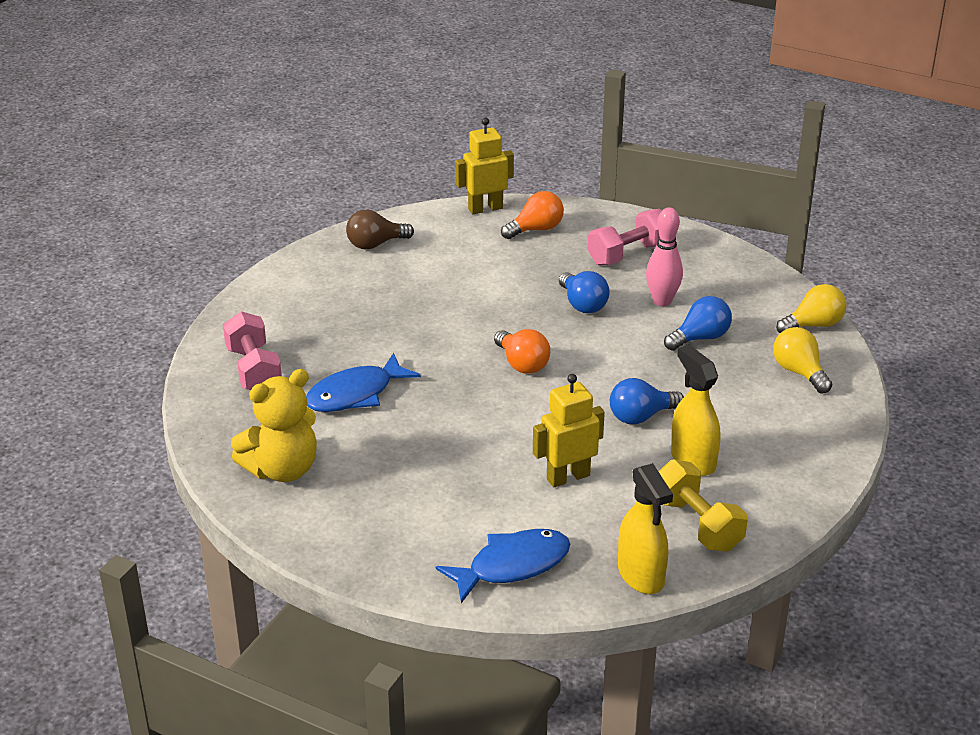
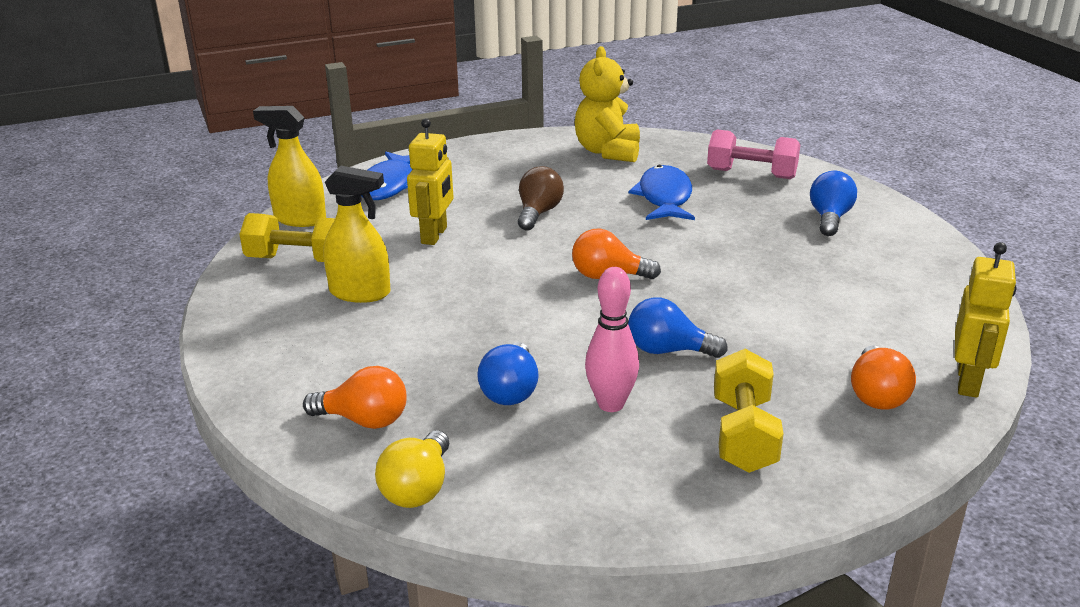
camera: 130 degrees right, 5 degrees down
brown light bulb [346,210,414,250] -> brown light bulb moved to [518,166,564,230]
pink dumbbell [588,209,662,266] -> yellow dumbbell [714,349,784,473]
blue light bulb [610,378,684,424] -> blue light bulb moved to [810,171,857,236]
yellow light bulb [773,327,832,394] -> orange light bulb [303,366,407,429]

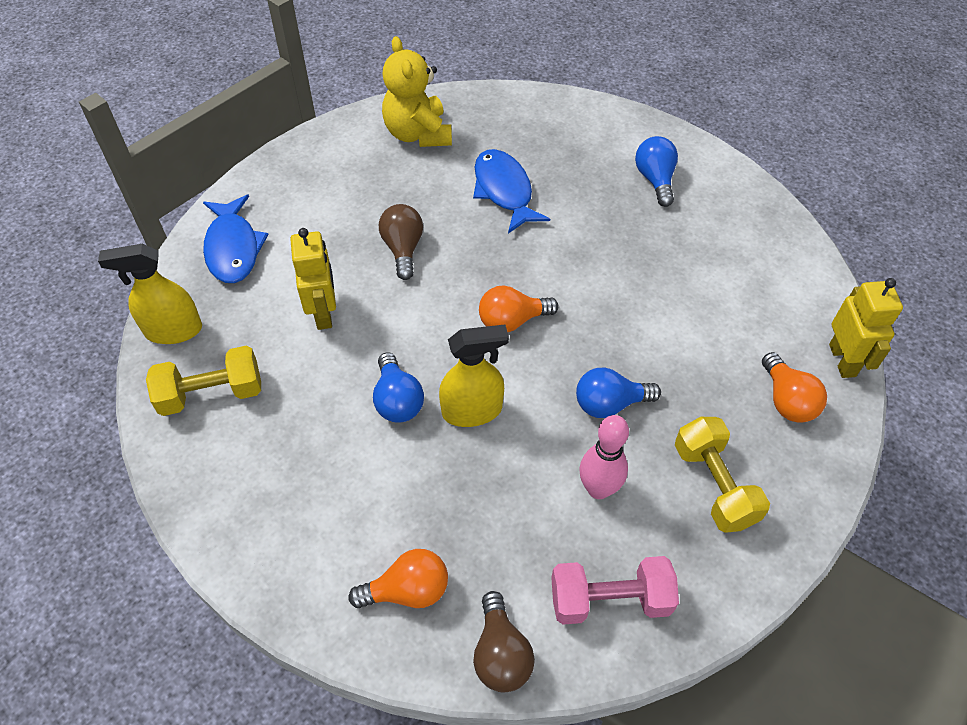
camera: 25 degrees left, 25 degrees up
yellow spray bottle [323,165,391,303] -> yellow spray bottle moved to [439,325,509,427]
yellow light bulb [375,430,449,508] -> brown light bulb [473,591,535,692]
blue light bulb [477,342,539,405] -> blue light bulb moved to [373,352,424,423]
pink dumbbell [707,129,800,179] -> pink dumbbell moved to [551,556,679,625]

